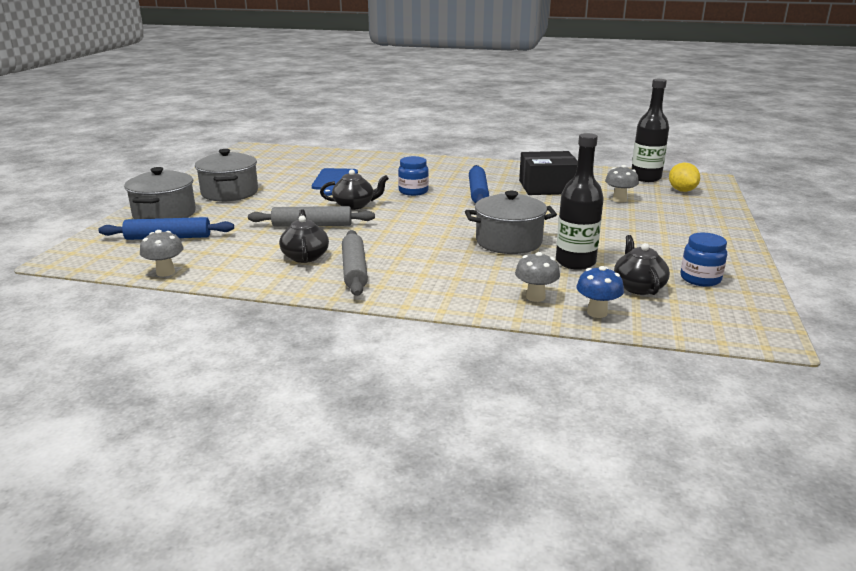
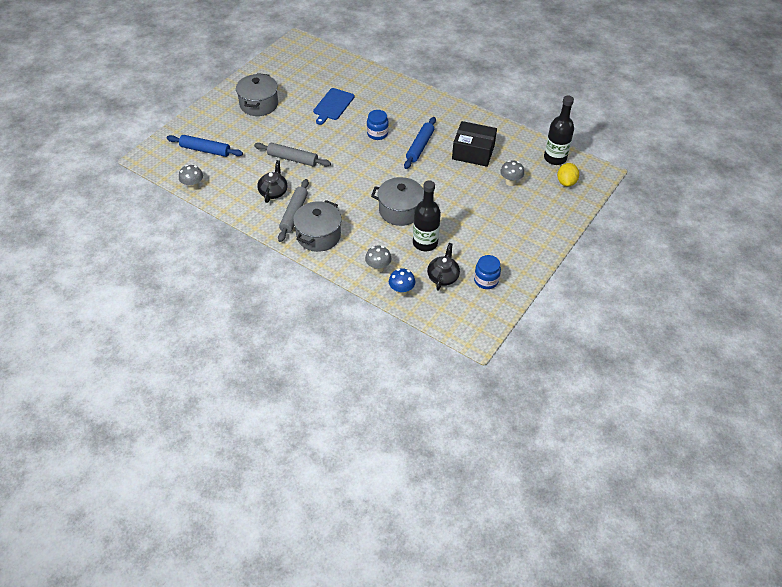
camera: 20 degrees right, 25 degrees up
grey pot [124,167,196,219] -> grey pot moved to [293,200,342,252]
black teapot [320,169,389,210] -> none

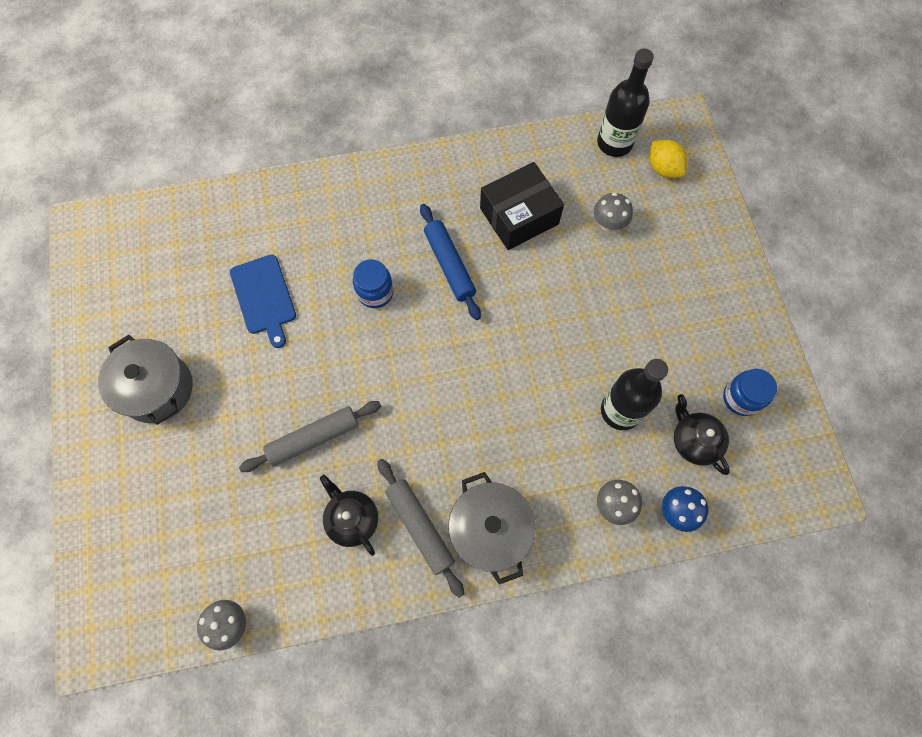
camera: 45 degrees left, 20 degrees up
blue rolling pin [167,135,243,157] -> none
grey pot [371,177,424,226] -> none

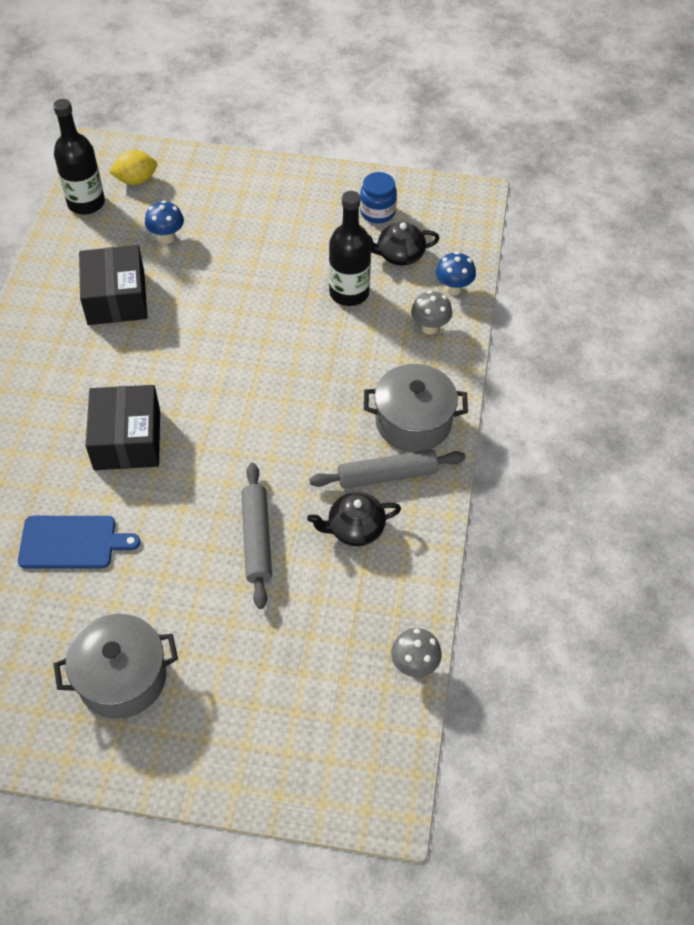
camera: 70 degrees left, 15 degrees down
blue jar [353,259,394,308] -> black box [86,385,160,470]
blue rolling pin [420,204,481,320] -> none
grey mushroom [594,192,633,232] -> blue mushroom [145,201,184,244]

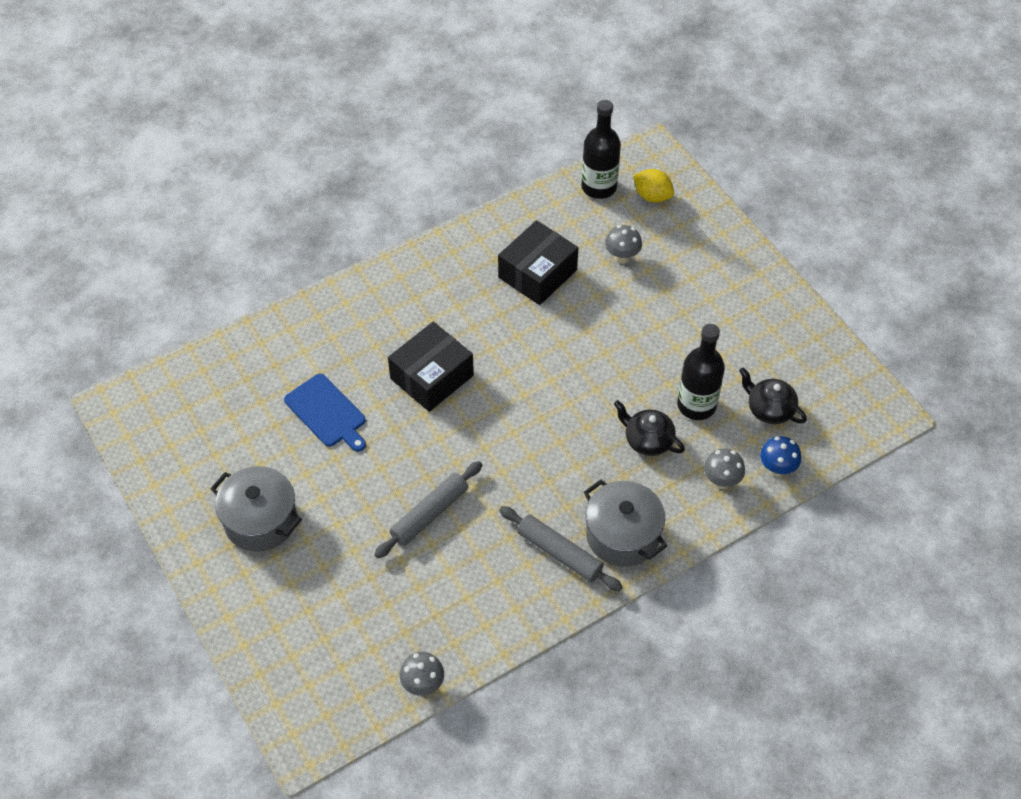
camera: 50 degrees right, 0 degrees up
blue mushroom [145,201,184,244] -> grey mushroom [605,225,642,264]
black teapot [307,492,401,546] -> black teapot moved to [614,400,685,456]
blue jar [360,172,397,223] -> none

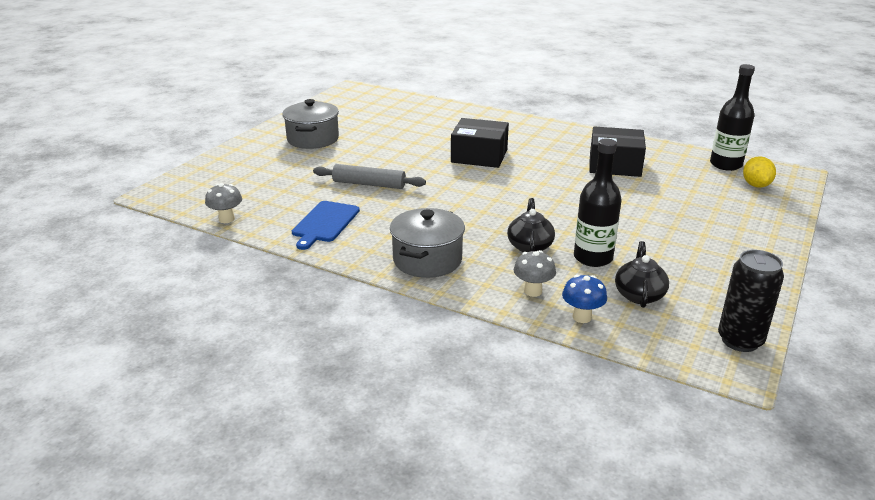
camera: 60 degrees right, 25 degrees down
blue cutting board [284,373,366,452] -> blue cutting board moved to [292,201,360,250]
grey rolling pin [499,506,623,592] -> none
grey mushroom [605,225,642,264] -> none
none -> black can [718,250,784,352]

